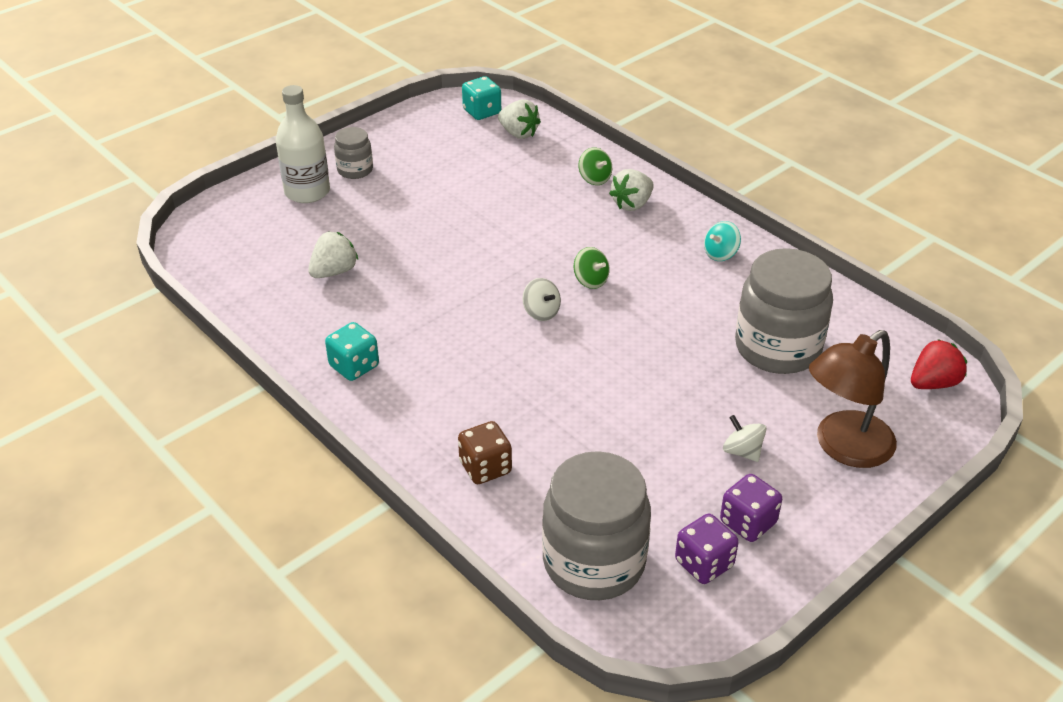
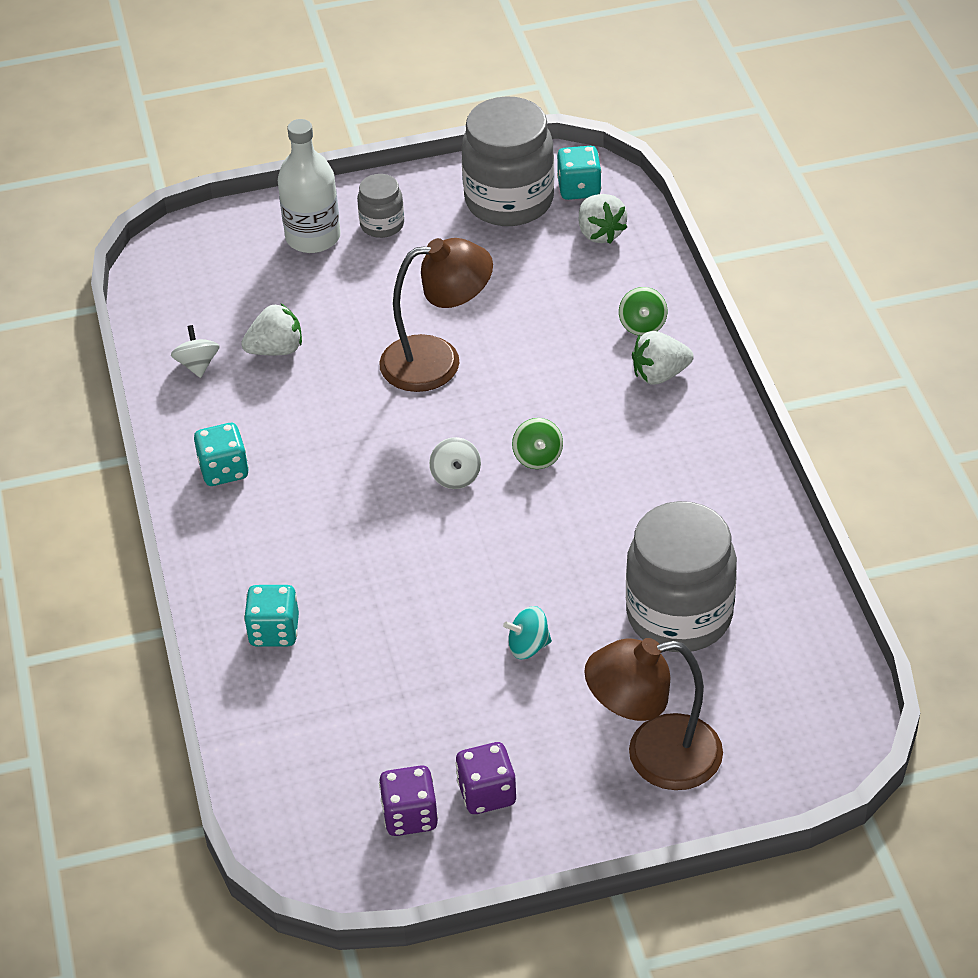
camera: 30 degrees right, 5 degrees up
brown dice [458,421,512,484] -> turquoise dice [244,585,299,647]
grey jar [542,451,651,600] -> grey jar moved to [461,96,554,226]
turquoise spinning top [704,221,741,261] -> turquoise spinning top moved to [503,606,552,659]
white spinning top [723,415,767,462] -> white spinning top moved to [171,325,220,378]
red strawberry [911,339,967,389] -> none
none -> brown lamp [379,238,493,392]

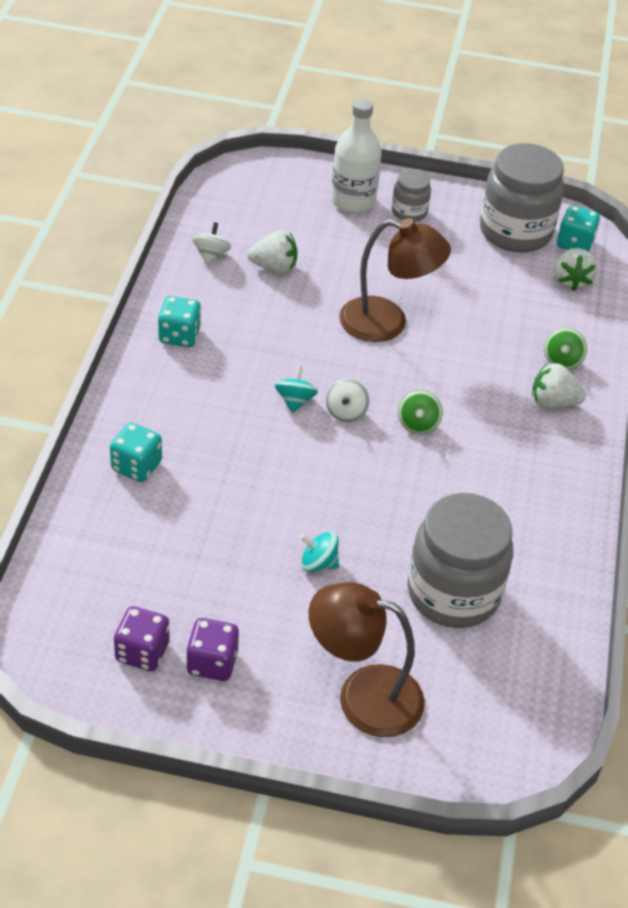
camera: 20 degrees right, 0 degrees up
none -> turquoise spinning top [275,366,318,413]

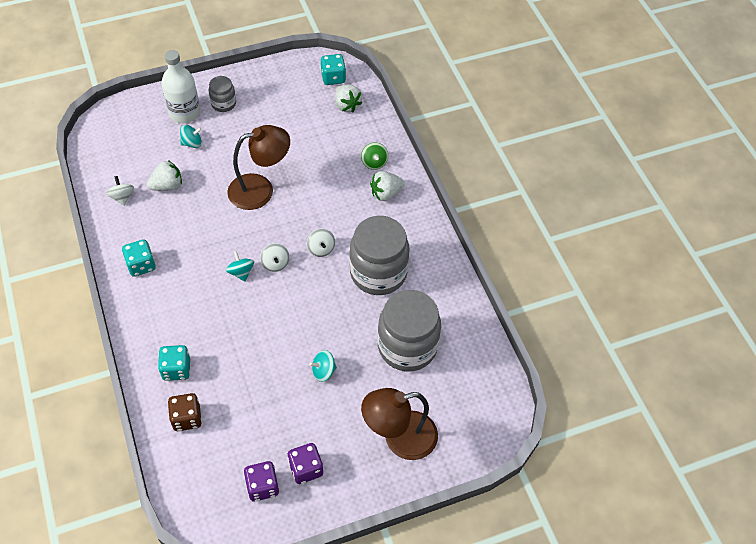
camera: 30 degrees left, 10 degrees up
green spinning top [398,390,443,434] -> white spinning top [307,229,335,257]
grey jar [480,143,564,252] -> grey jar moved to [350,216,409,295]
none -> brown dice [168,393,202,431]
none -> turquoise spinning top [180,125,202,148]

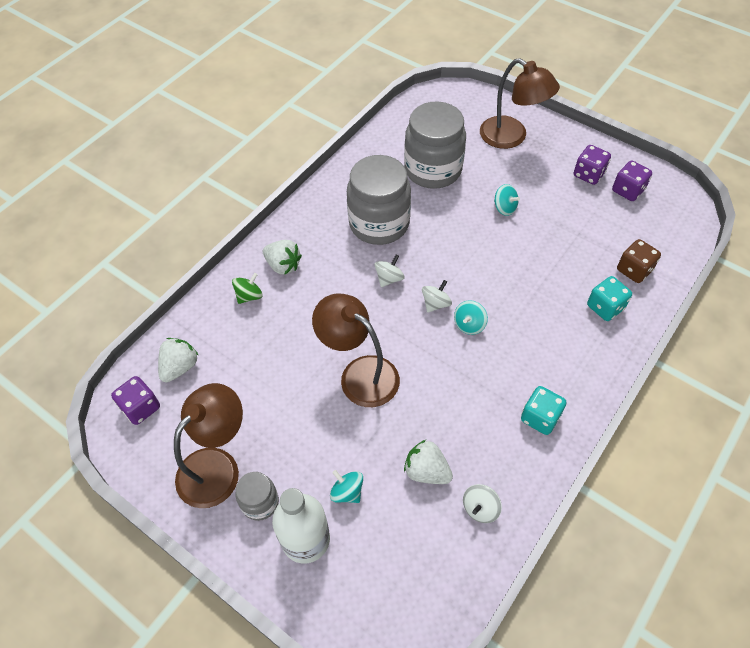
camera: 120 degrees left, 0 degrees up
turquoise dice [321,54,346,85] -> purple dice [111,376,160,425]
none -> brown lamp [174,383,243,508]

